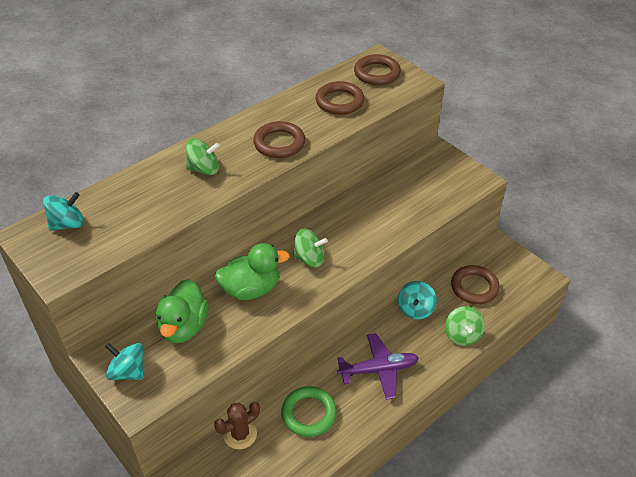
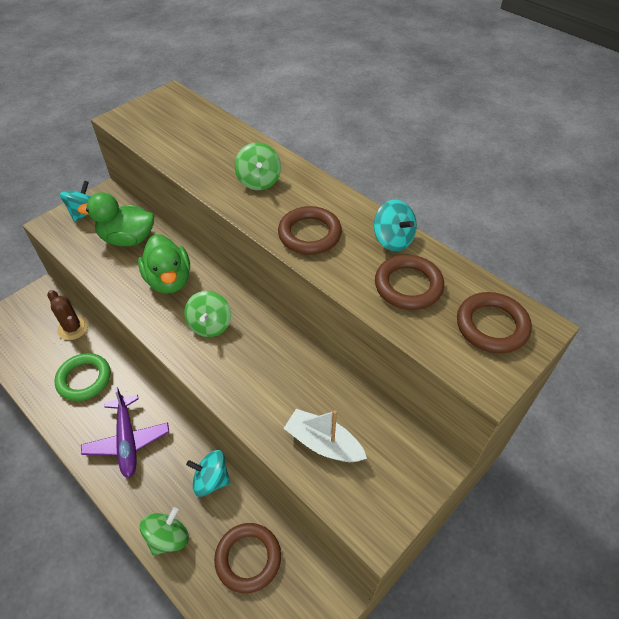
camera: 85 degrees right, 5 degrees up
turquoise spinning top [43,192,84,231] -> turquoise spinning top moved to [374,200,417,251]
green spinning top [445,306,485,346] -> green spinning top turned 135 degrees clockwise [140,507,189,556]
none -> white boat [284,409,367,462]

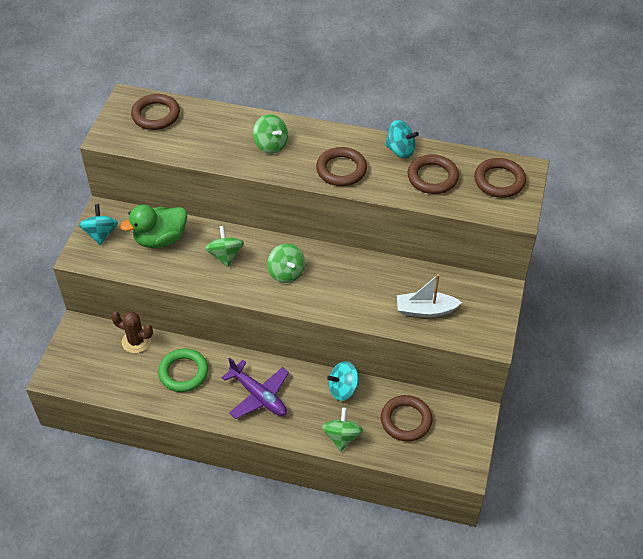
camera: 30 degrees left, 0 degrees up
green duck [138,234,190,294] -> green spinning top [205,226,244,267]
none -> brown ring [131,94,180,130]

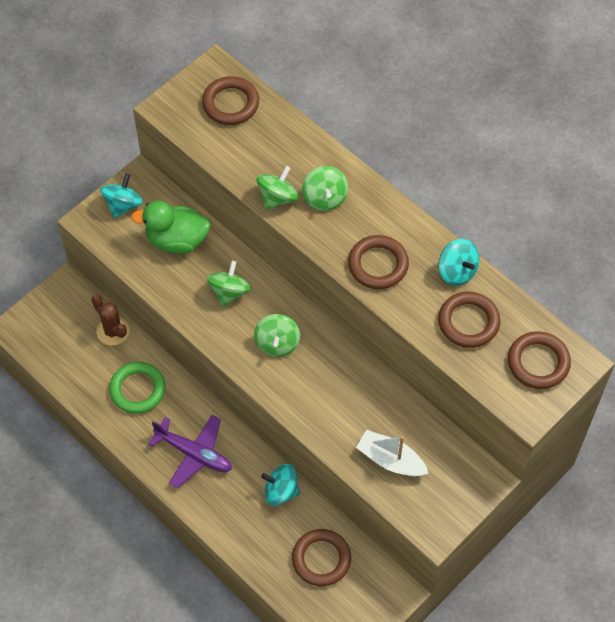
camera: 30 degrees right, 10 degrees up
purple plane [221,358,289,419] -> purple plane turned 45 degrees counterclockwise [148,415,232,488]
green spinning top [322,408,363,451] -> green spinning top moved to [256,166,299,210]

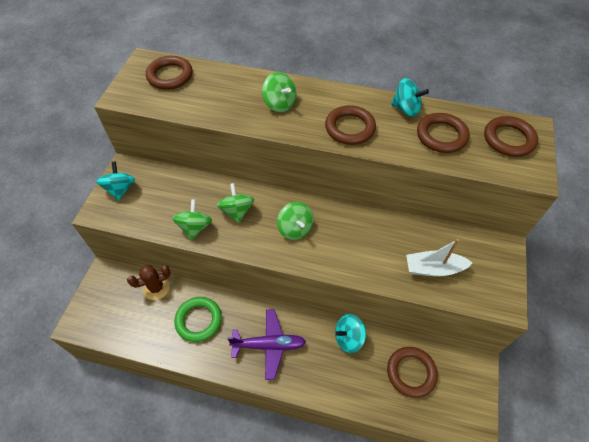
camera: 30 degrees left, 5 degrees down
brown cactus [91,295,129,346] -> brown cactus turned 45 degrees counterclockwise [127,265,171,300]
green duck [131,200,210,254] -> none
green spinning top [256,166,299,210] -> green spinning top moved to [172,199,212,240]

